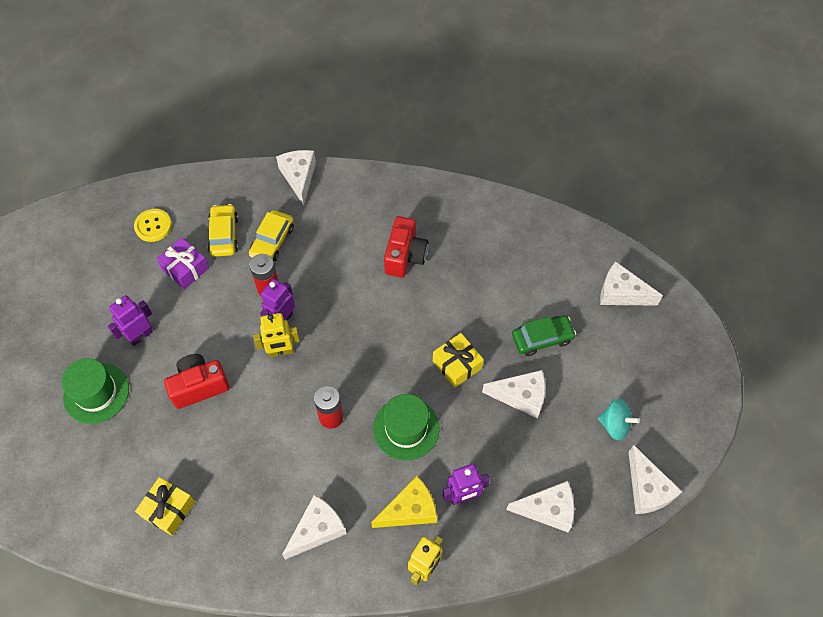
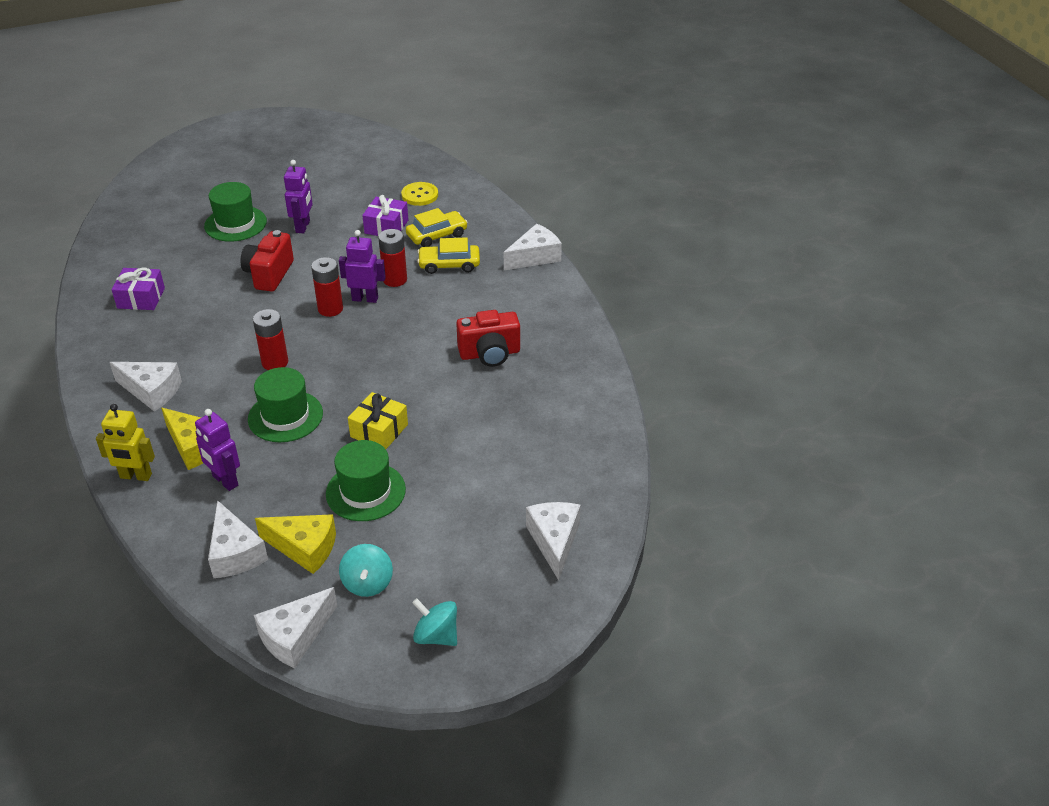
camera: 65 degrees right, 20 degrees down
purple robot [108,295,153,346] -> purple robot turned 75 degrees clockwise [284,160,313,233]
yellow gift [135,477,195,536] -> purple gift [111,268,165,310]
red camera [164,354,230,409] -> red camera turned 120 degrees counterclockwise [241,230,294,292]
yellow robot [253,313,300,357] -> red battery [311,257,343,317]
white cheese [482,370,545,419] -> green hat [326,440,406,521]
green car [512,315,576,356] -> none
none -> yellow cheese [255,514,336,574]
none -> turquoise spinning top [412,598,457,646]

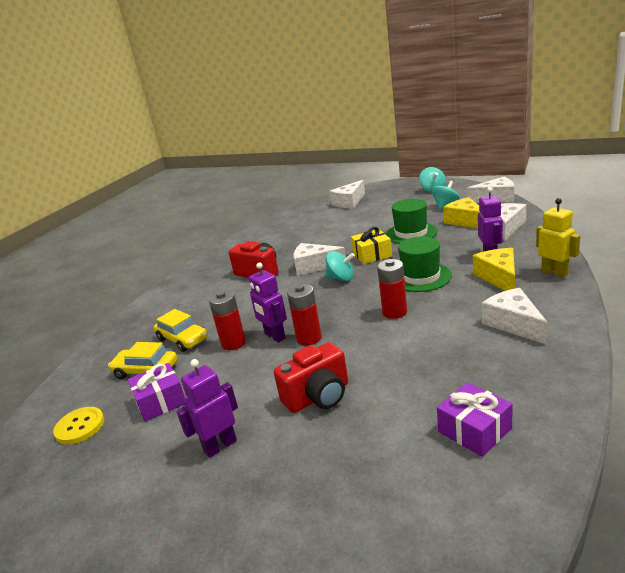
camera: 130 degrees left, 15 degrees down
green hat [204,182,267,242] -> none
white cheese [504,224,562,270] -> white cheese moved to [293,243,346,276]
none -> turquoise spinning top [326,251,355,281]

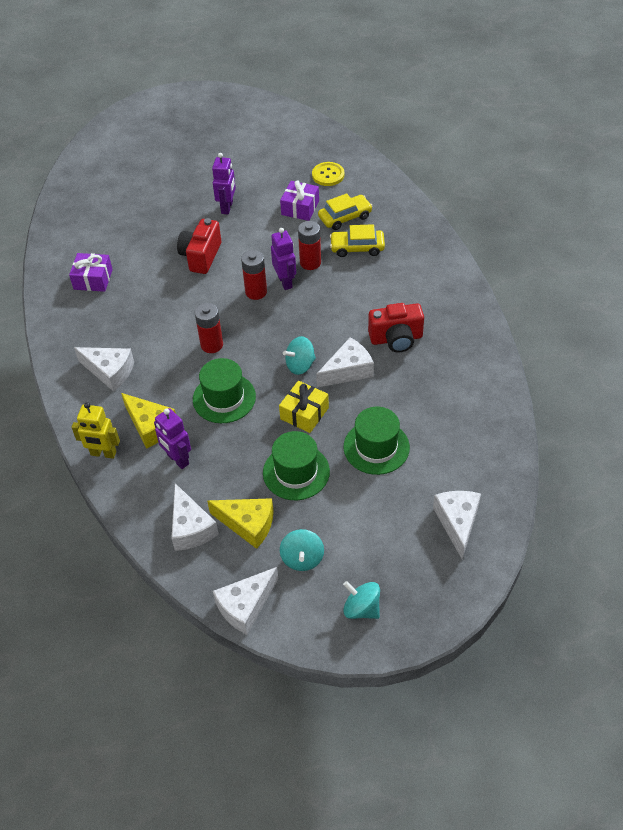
camera: 135 degrees right, 25 degrees up
purple robot [249,263,287,343] -> purple robot turned 60 degrees clockwise [271,228,296,290]
none -> green hat [344,407,410,475]

